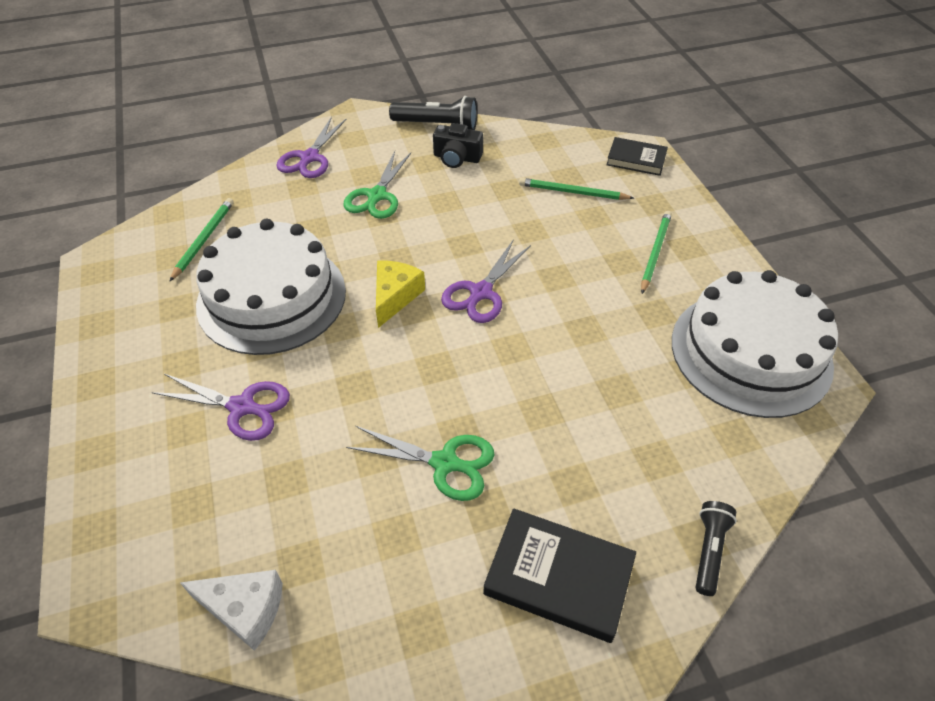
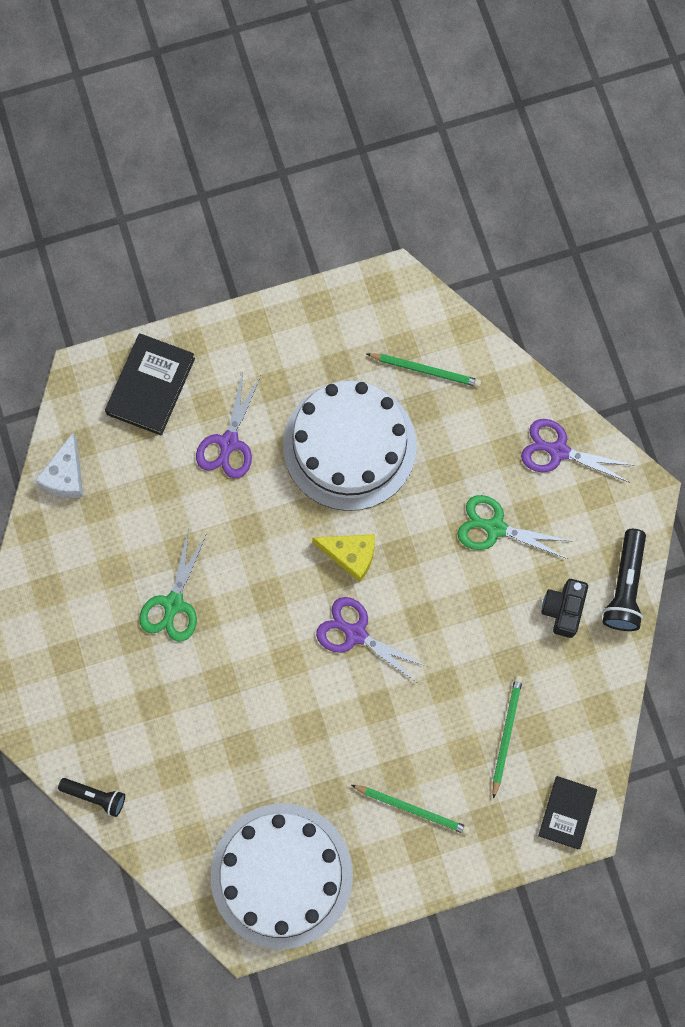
camera: 90 degrees right, 25 degrees up
black book [483,508,636,643] -> black book moved to [105,333,195,436]

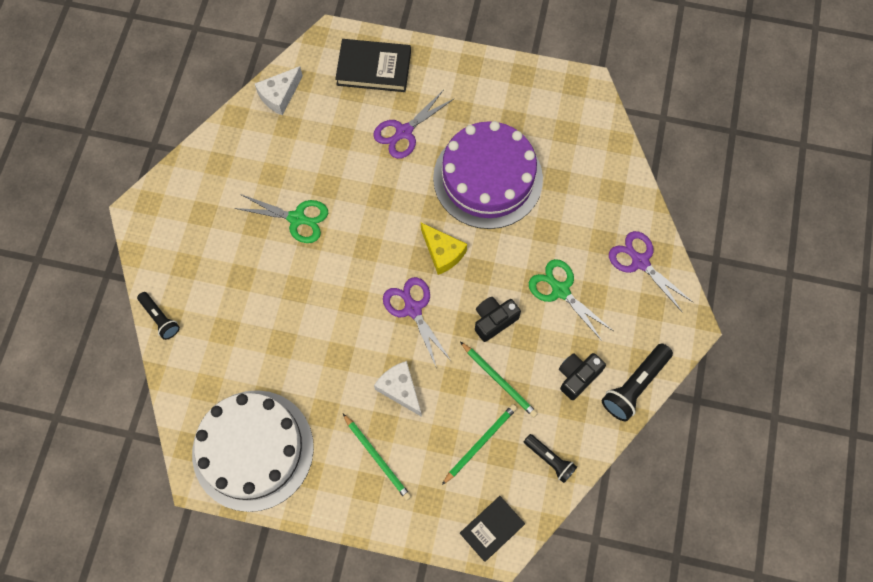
camera: 30 degrees right, 5 degrees down
black book [105,333,195,436] -> black book turned 45 degrees clockwise [335,39,411,92]
green scissors [139,531,207,642] -> green scissors turned 120 degrees counterclockwise [234,194,328,243]
white cake [283,380,417,511] -> purple cake [433,121,543,229]
green pencil [367,353,481,387] -> green pencil moved to [460,342,538,417]
none -> white cheese [374,361,422,417]
none -> black camera [475,297,521,342]
none -> black flashlight [524,434,577,483]

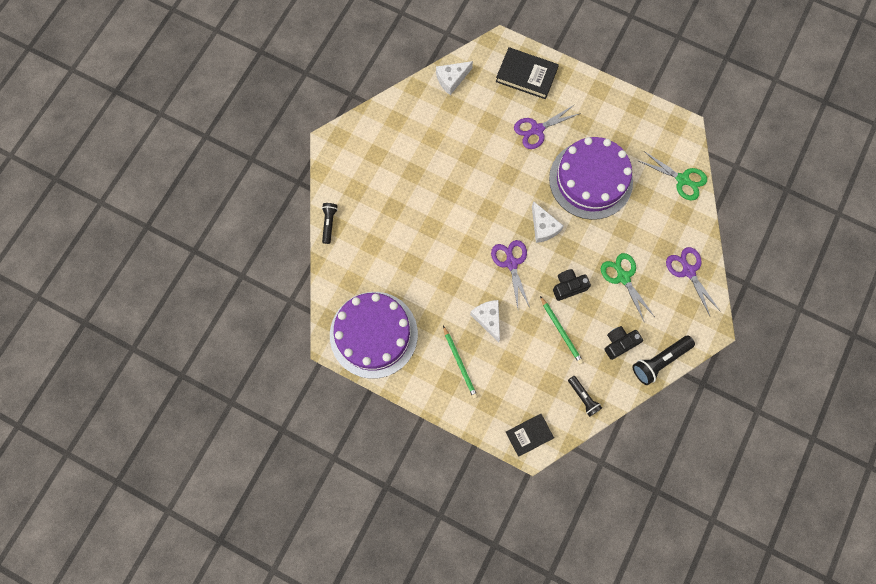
camera: 15 degrees right, 5 degrees up
black flashlight [137,292,180,340] -> black flashlight turned 150 degrees counterclockwise [322,203,338,244]
white cake [192,390,314,512] -> purple cake [330,292,418,379]
green scissors [234,194,328,243] -> green scissors moved to [639,151,707,200]
yellow cheese [421,223,467,275] -> white cheese [532,201,564,243]
green pencil [442,404,517,485] -> none

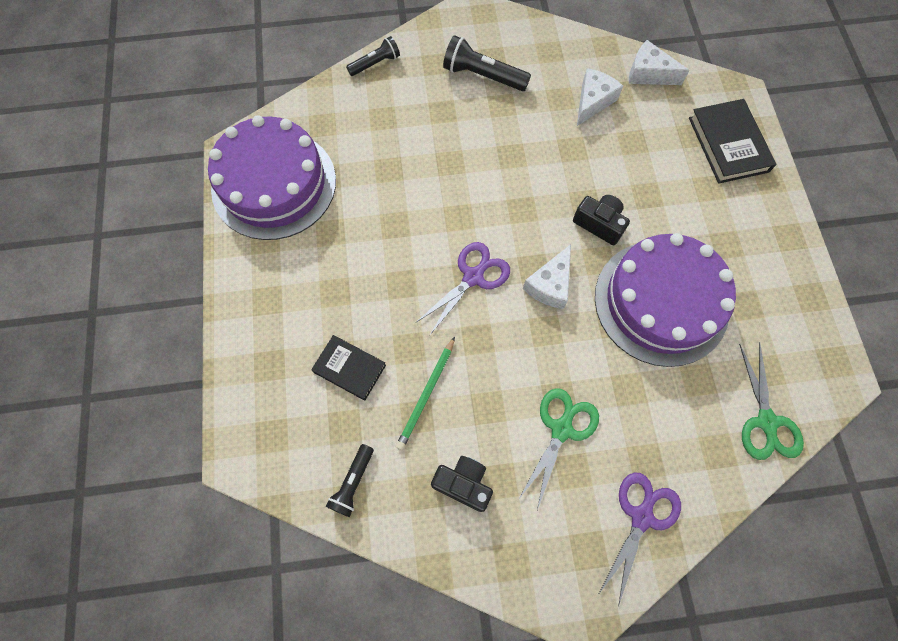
camera: 55 degrees right, 5 degrees down
green pencil [443,326,478,399] -> none
white cheese [470,300,500,343] -> white cheese moved to [577,68,623,126]
black book [506,414,554,457] -> black book moved to [311,335,386,400]
purple scissors [514,105,581,149] -> none
black camera [553,269,591,301] -> black camera moved to [573,195,630,245]
black flashlight [632,336,695,385] -> black flashlight moved to [443,35,531,91]

